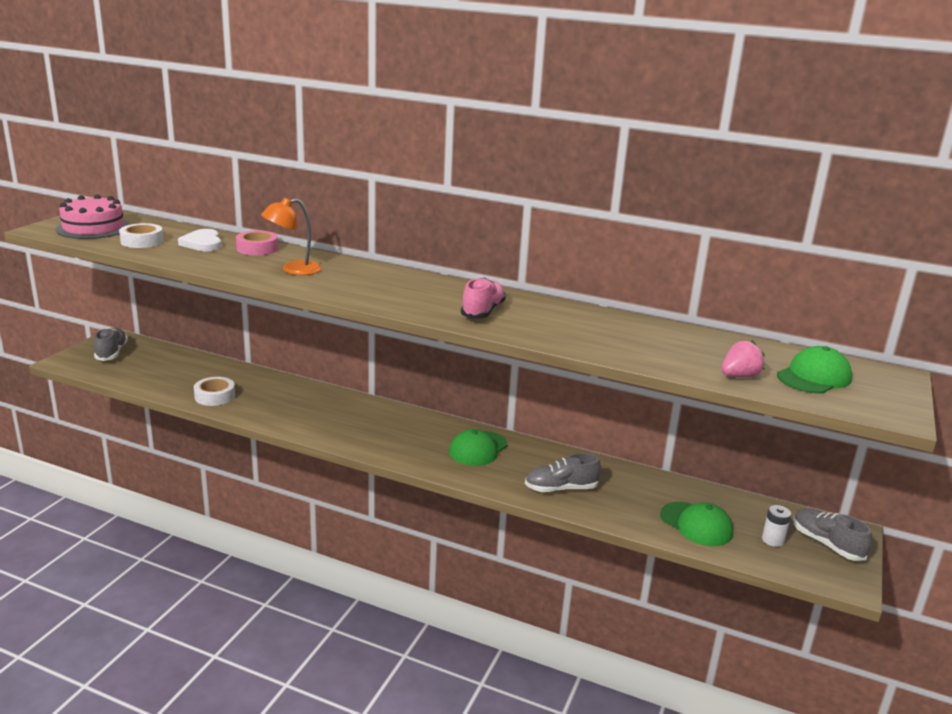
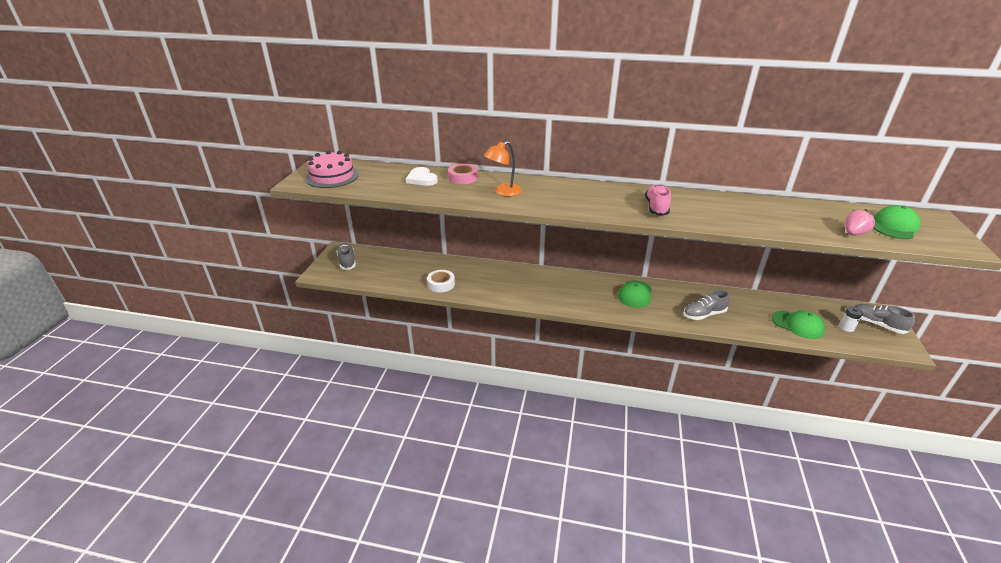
camera: 10 degrees left, 10 degrees up
white tape [119,223,164,248] -> none

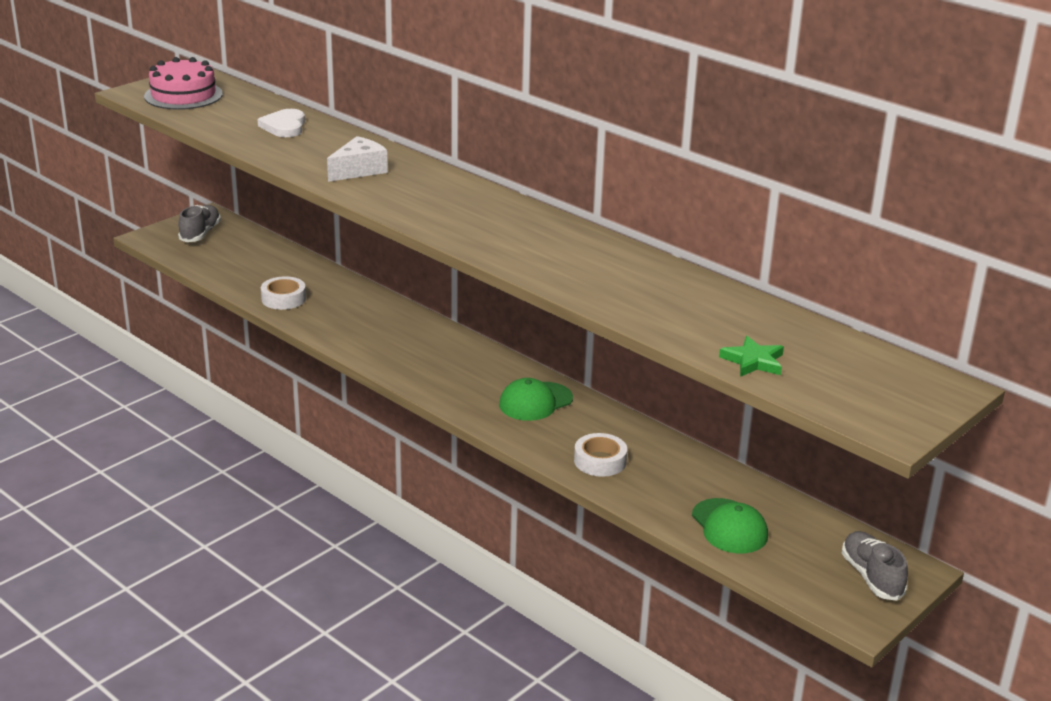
camera: 30 degrees right, 5 degrees down
pink tape [448,164,478,184] -> none
orange lamp [484,141,522,196] -> white cheese [327,136,388,182]
pink shoe [645,184,671,216] -> none
grey shoe [683,290,730,320] -> white tape [574,433,627,477]
white battery [839,306,863,332] -> none
pink strawberry [845,209,876,235] -> green star [719,336,784,377]
green cap [873,205,921,239] -> none

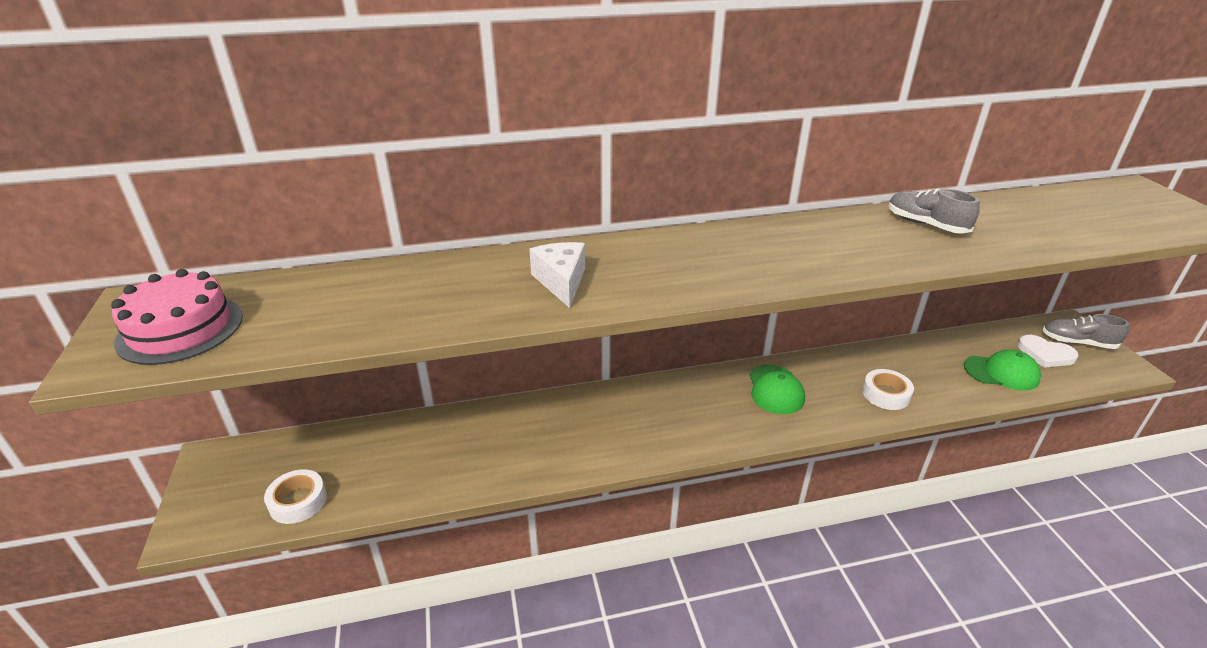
camera: 55 degrees left, 5 degrees up
grey shoe [178,205,221,242] -> grey shoe moved to [888,189,980,234]
white heart [257,109,305,137] -> white heart moved to [1018,335,1079,368]
white tape [261,276,306,310] -> white tape moved to [264,469,327,524]
green star [719,336,784,377] -> none

